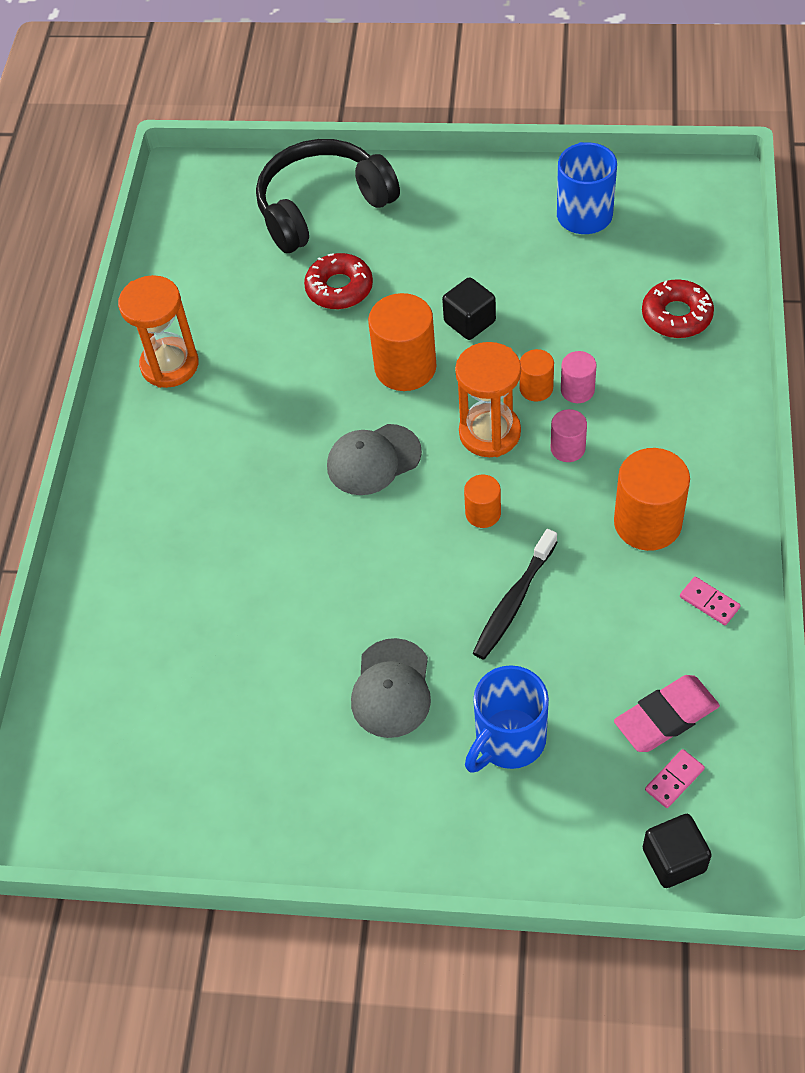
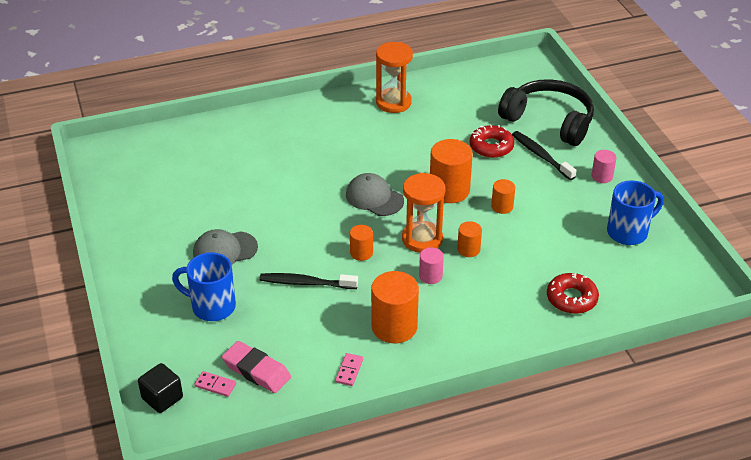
camera: 60 degrees right, 15 degrees down
black cube [442,277,496,340] -> orange cylinder [491,179,515,214]
pink cylinder [561,351,597,403] -> pink cylinder moved to [591,150,617,183]
none -> black toothbrush [512,131,577,180]

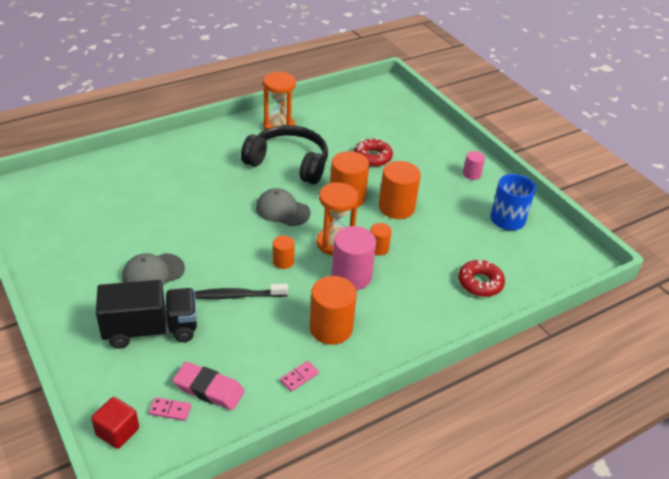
camera: 15 degrees left, 0 degrees up
black cube [138,363,183,413] -> red cube [91,397,139,449]
blue mug [172,252,236,321] -> black truck [96,280,197,349]
pink domino [335,353,363,386] -> pink domino turned 45 degrees clockwise [280,361,319,392]
pink cylinder [419,247,444,284] -> pink cylinder [332,226,376,290], size x1.87
orange cylinder [491,179,515,214] -> orange cylinder [379,161,421,219], size x1.87
black headphones [498,79,594,146] -> black headphones moved to [241,125,328,184]
black toothbrush [512,131,577,180] -> none

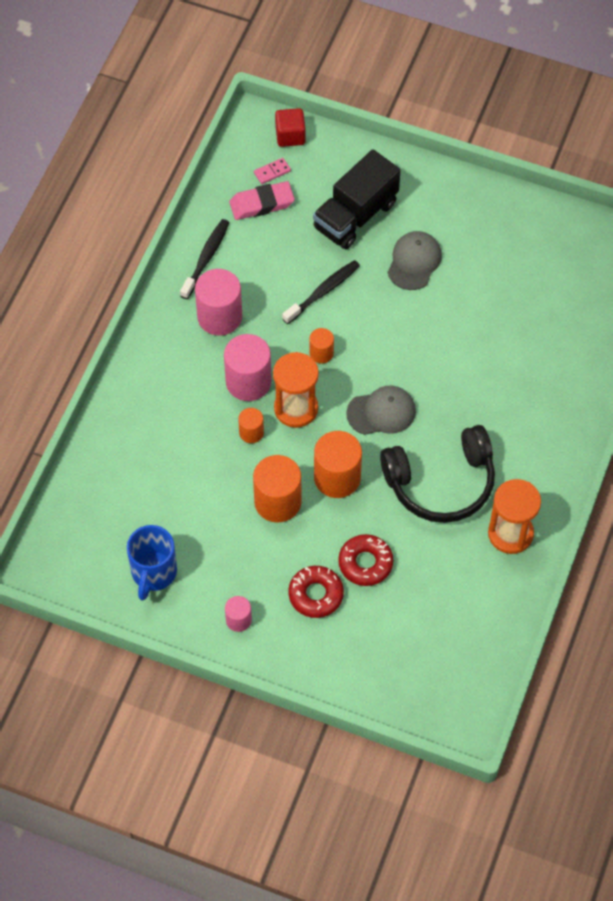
camera: 145 degrees right, 20 degrees up
pink domino [280,361,319,392] -> black toothbrush [180,219,229,299]
orange cylinder [309,276,357,345] -> pink cylinder [195,269,242,336]
red donut [458,260,505,297] -> red donut moved to [288,566,344,618]

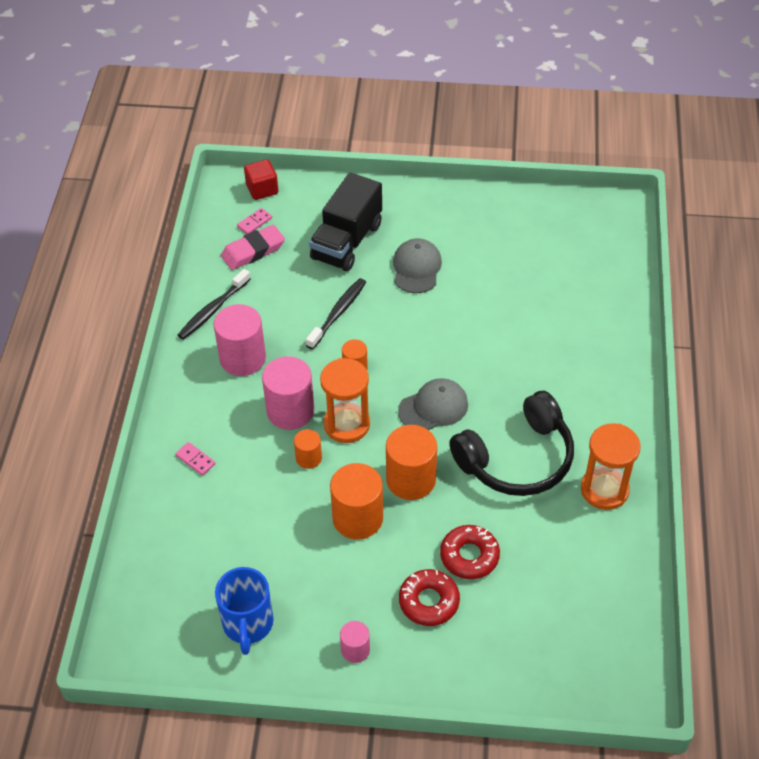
camera: 15 degrees left, 10 degrees down
black toothbrush [180,219,229,299] -> black toothbrush turned 150 degrees counterclockwise [178,269,251,340]
none -> pink domino [175,442,215,476]

